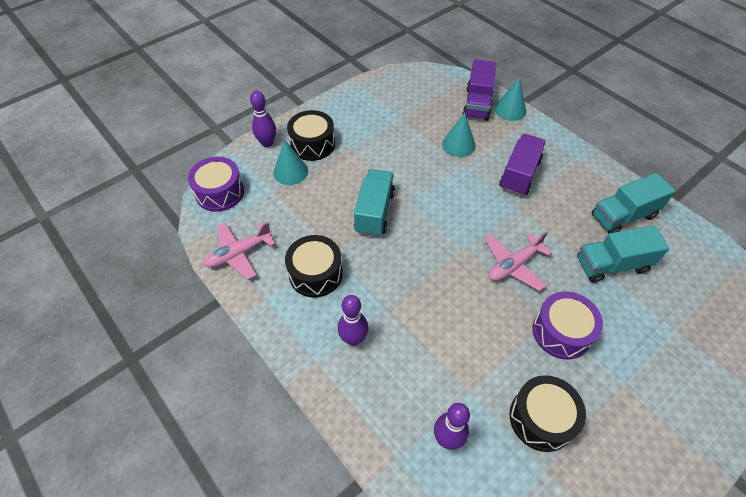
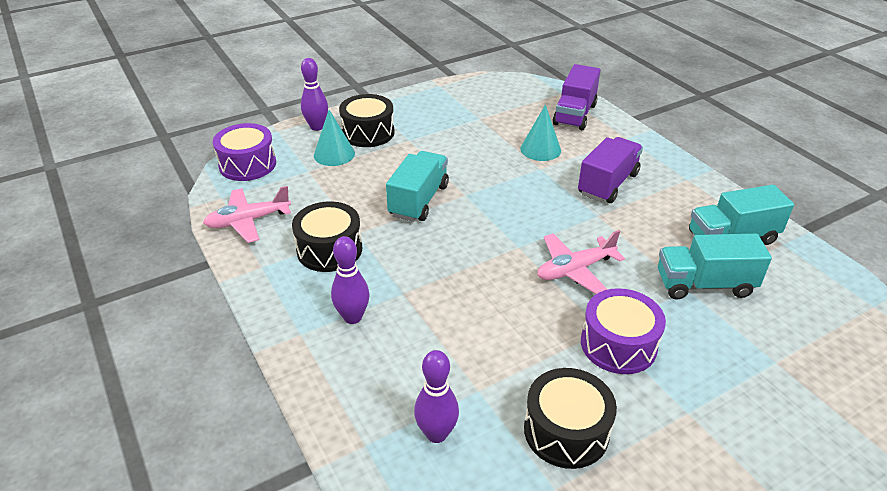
camera: 10 degrees right, 15 degrees down
turquoise cone [494,77,526,121] -> none

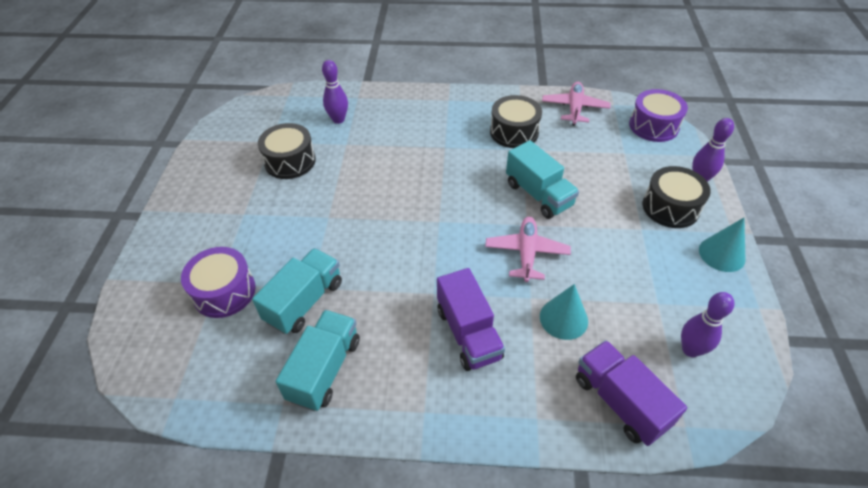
camera: 125 degrees right, 10 degrees up
turquoise cone [314,110,355,166] -> turquoise cone moved to [699,218,746,272]
purple bowling pin [331,236,369,324] -> purple bowling pin moved to [681,292,735,357]
pink plane [537,230,625,294] -> pink plane moved to [485,217,571,282]
purple drum [581,288,666,374] -> purple drum moved to [181,247,256,318]

